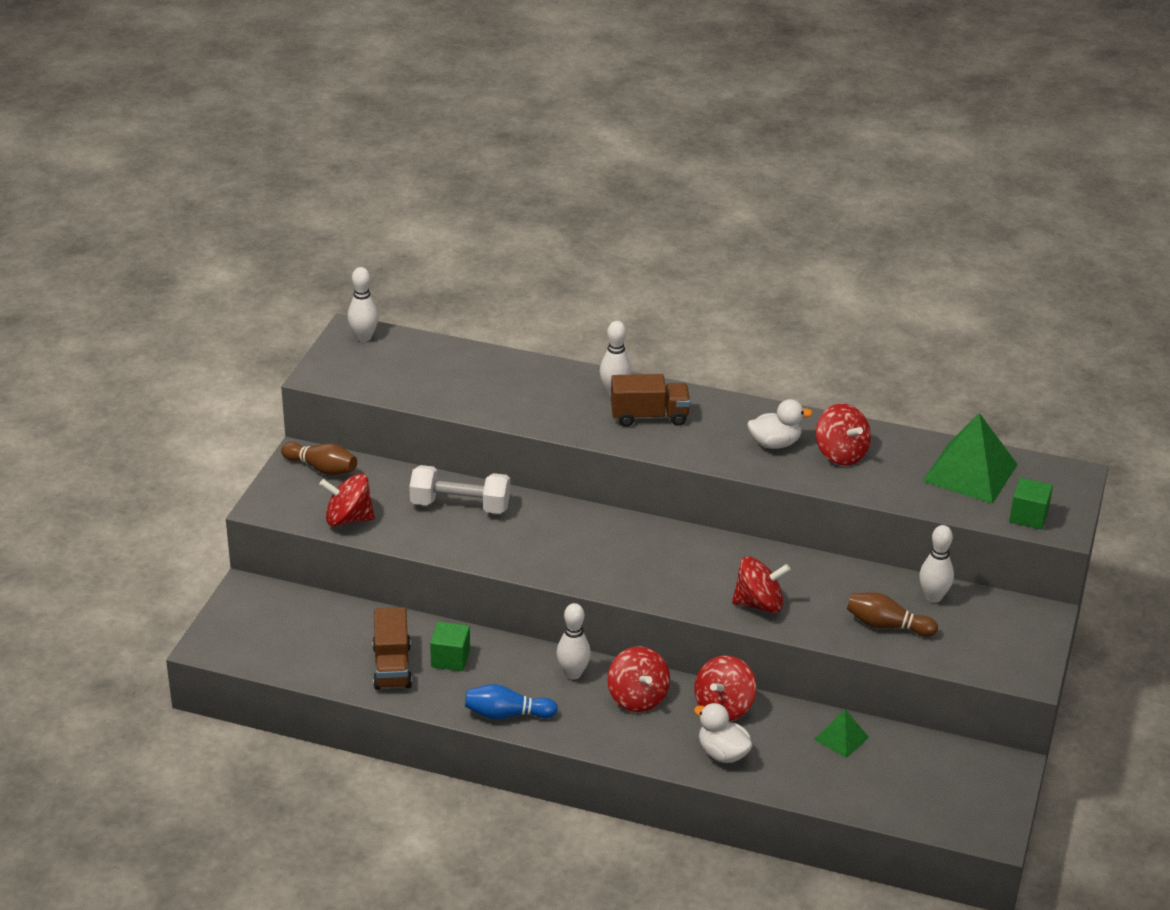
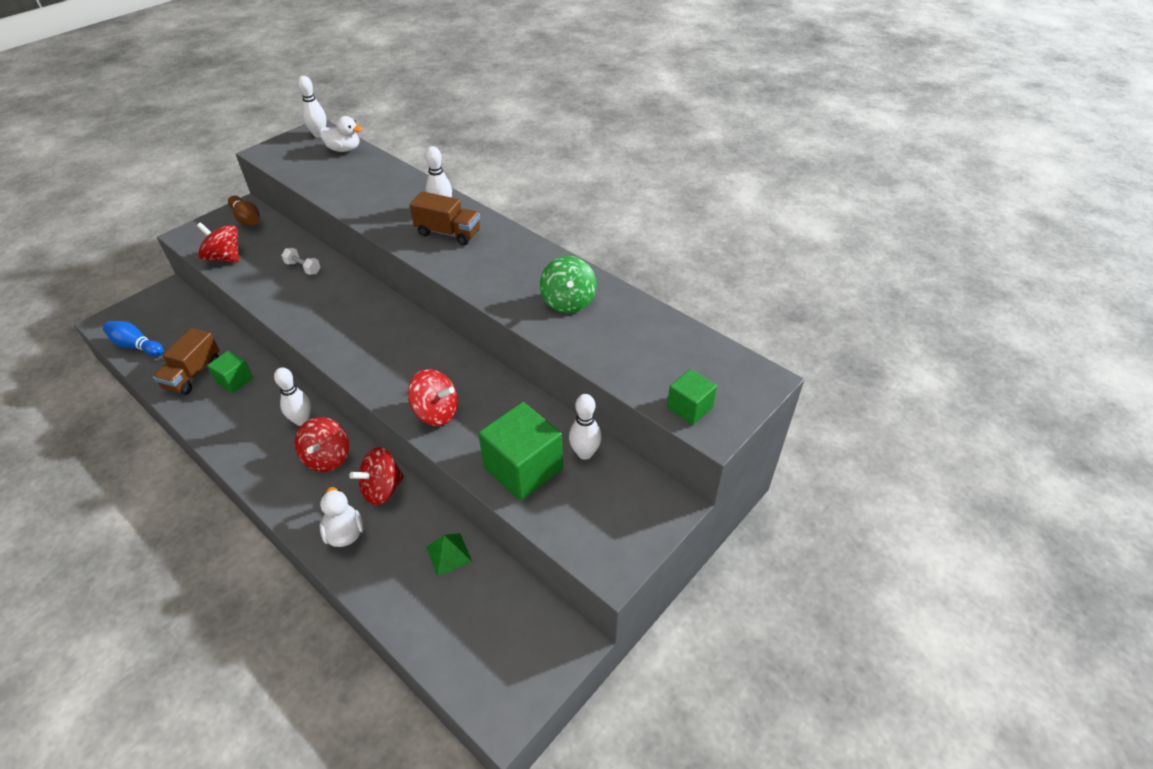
camera: 25 degrees right, 10 degrees up
white dumbbell [409,465,510,514] -> white dumbbell [281,248,321,275], size x0.53
blue bowling pin [465,684,558,719] -> blue bowling pin moved to [103,321,164,357]
white duck [748,399,813,449] -> white duck moved to [319,116,363,152]
red spinning top [816,404,871,465] -> green spinning top [540,256,597,313]
brown bowling pin [847,592,938,637] -> green cube [478,402,563,501]
green pyramid [923,413,1018,504] -> none

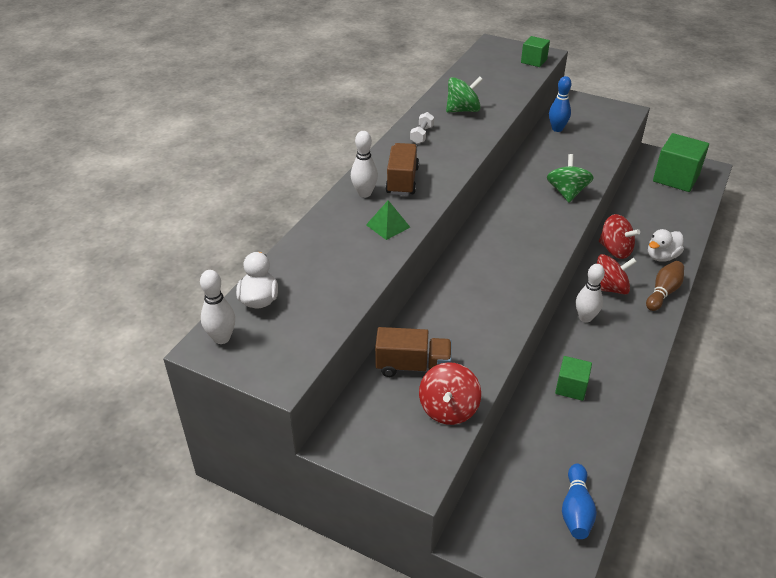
camera: 105 degrees left, 5 degrees down
brown truck [153,328,220,395] -> brown truck moved to [375,327,452,377]
brown bowling pin [228,196,260,225] -> brown bowling pin moved to [646,261,684,311]
white dumbbell [281,248,321,275] -> white dumbbell moved to [410,112,434,144]
red spinning top [408,369,458,426] -> green spinning top [547,154,594,202]
green pyramid [426,533,472,576] -> green pyramid moved to [366,200,410,240]
green cube [478,402,563,501] -> green cube moved to [653,133,709,192]
white bowling pin [569,394,602,460] -> blue bowling pin [549,76,572,132]

